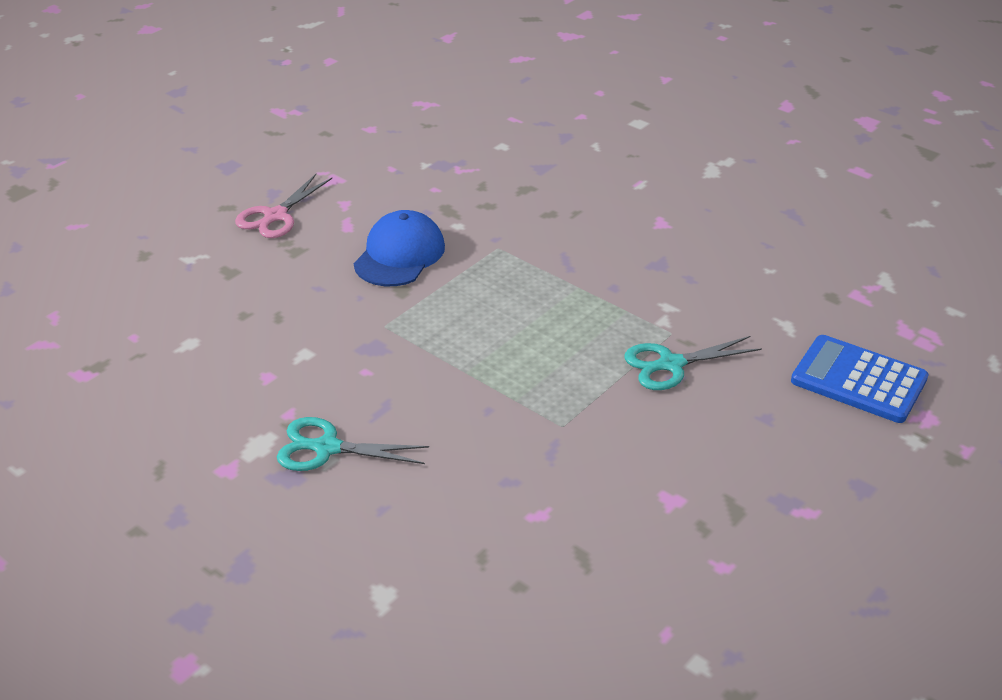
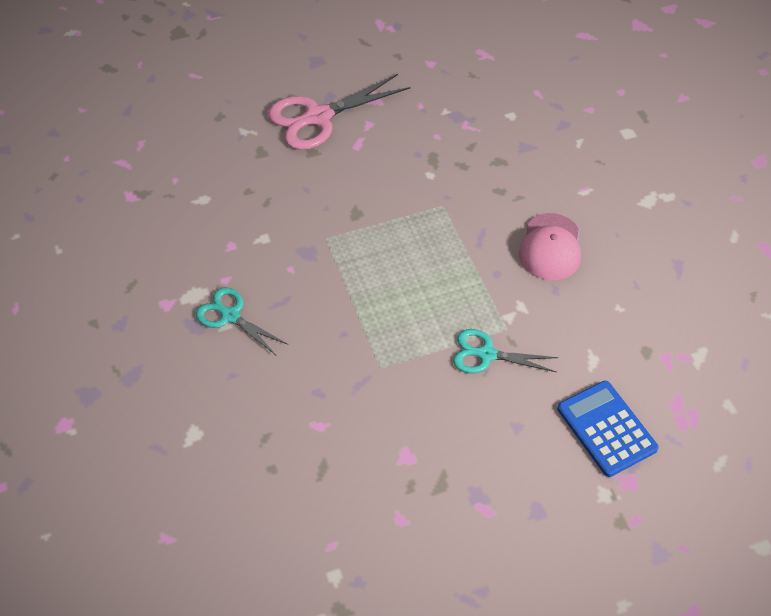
camera: 30 degrees right, 15 degrees up
pink scissors [235,174,332,238] -> pink scissors [268,74,411,150], size x1.67
blue cap [354,210,445,286] -> none
none -> pink cap [519,213,581,280]

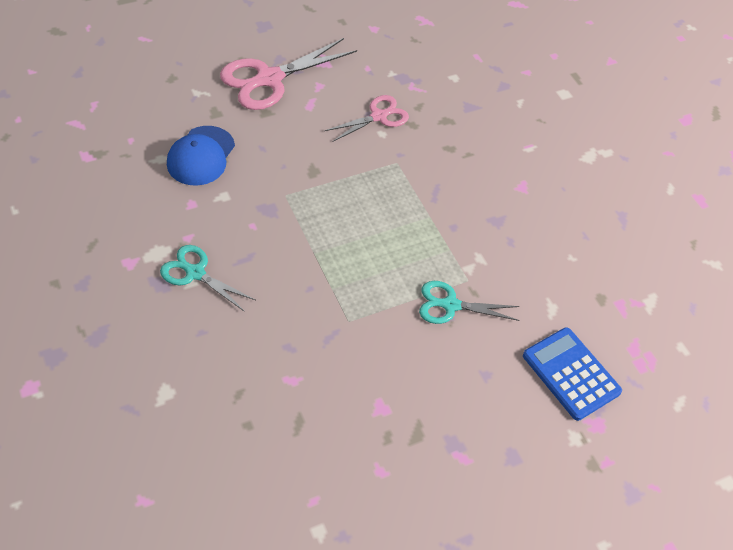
camera: 10 degrees left, 0 degrees up
pink cap [519,213,581,280] -> none
none -> blue cap [167,126,235,185]
none -> pink scissors [324,95,409,142]

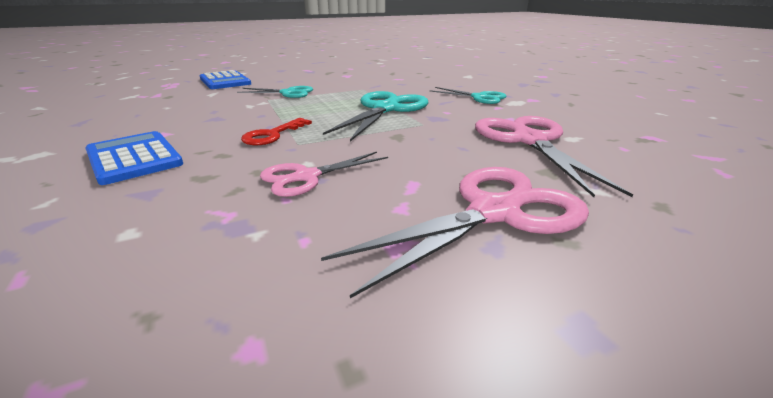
camera: 175 degrees left, 25 degrees down
blue cap [167,126,235,185] -> pink scissors [475,116,633,197]
none -> blue calculator [85,131,183,185]
none -> red key [241,118,312,145]
none -> turquoise scissors [323,91,429,141]

